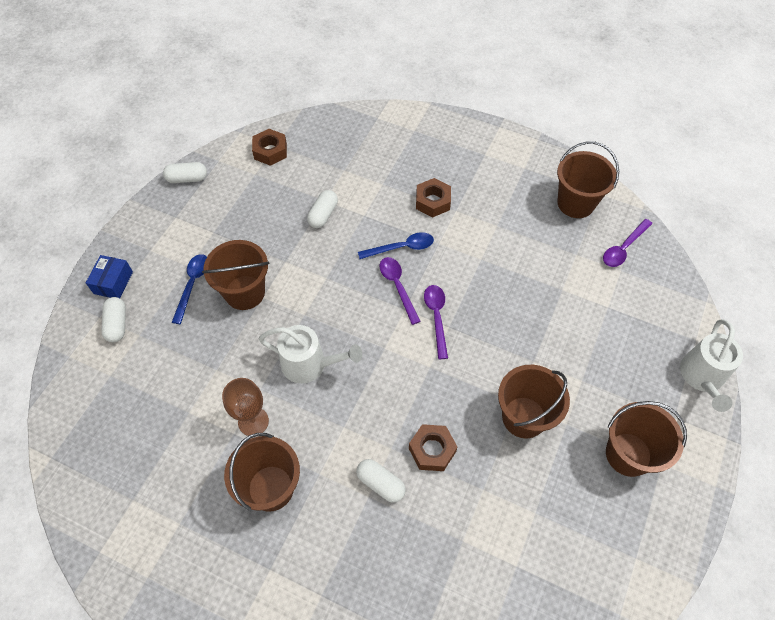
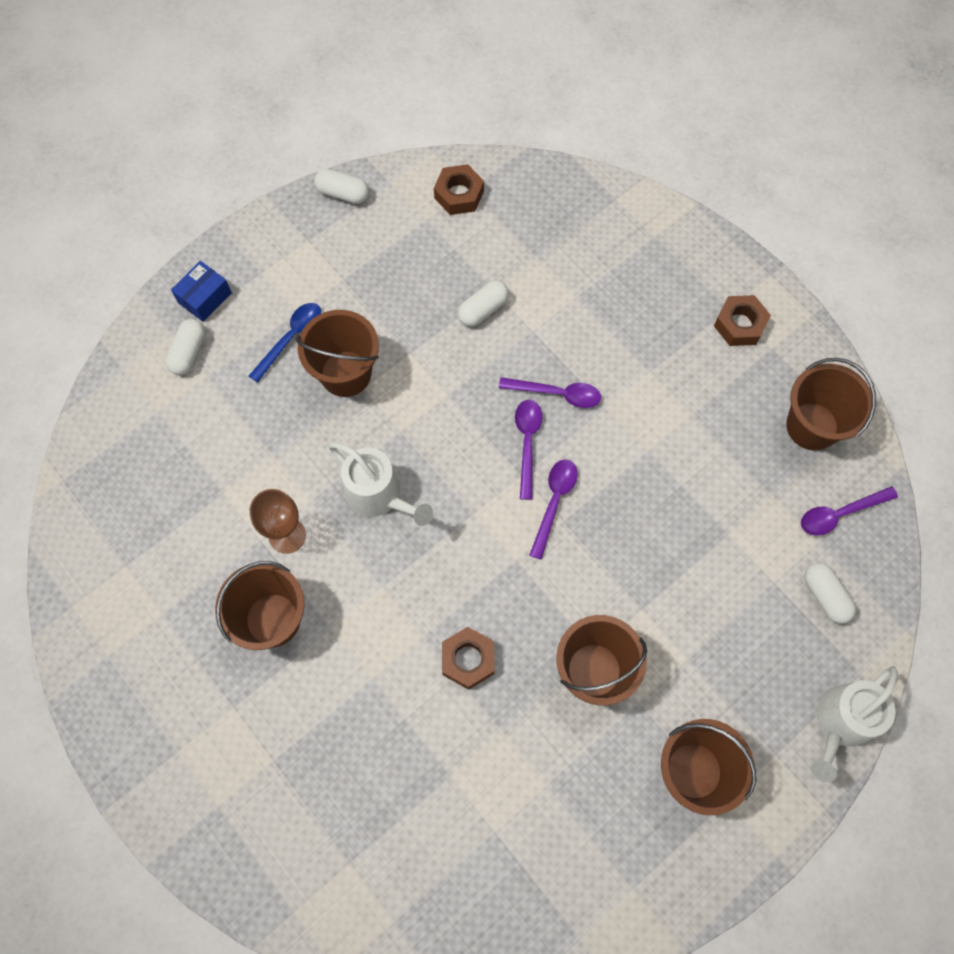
camera: 25 degrees right, 10 degrees up
white capsule [356,459,406,503] -> white capsule moved to [805,563,856,624]
blue spoon [358,232,434,259] -> purple spoon [499,377,601,408]
brown nut [416,178,451,217] -> brown nut moved to [714,295,771,346]

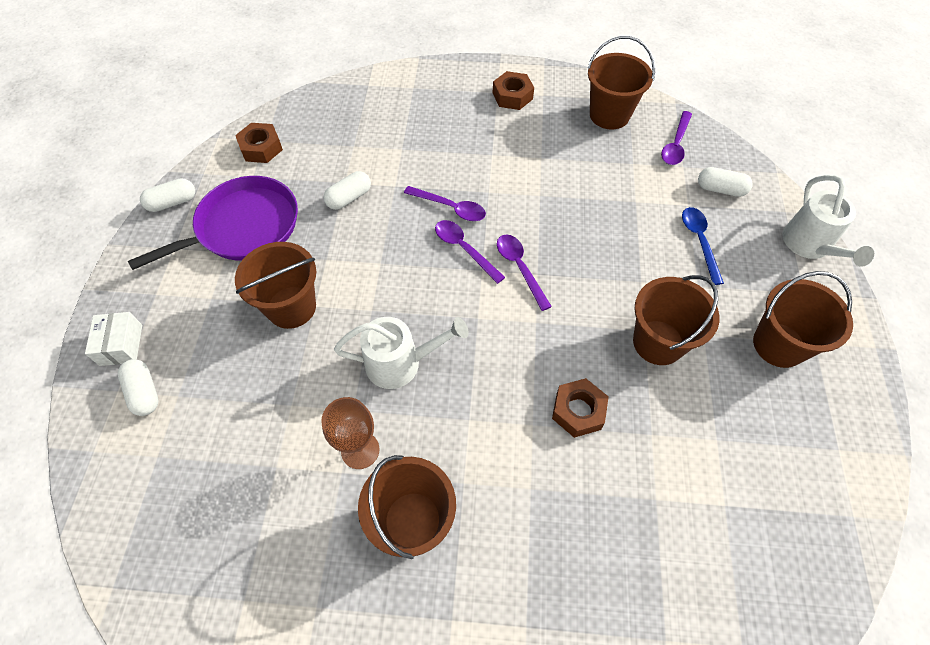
camera: 45 degrees left, 10 degrees down
blue box [171,261,232,322] -> white box [85,312,142,366]
blue spoon [249,303,321,383] -> blue spoon moved to [682,207,724,285]
white capsule [458,280,509,327] -> white capsule turned 45 degrees clockwise [323,171,371,210]
purple spoon [499,377,601,408] -> purple spoon turned 60 degrees clockwise [404,186,486,221]
none -> purple pan [128,176,298,270]

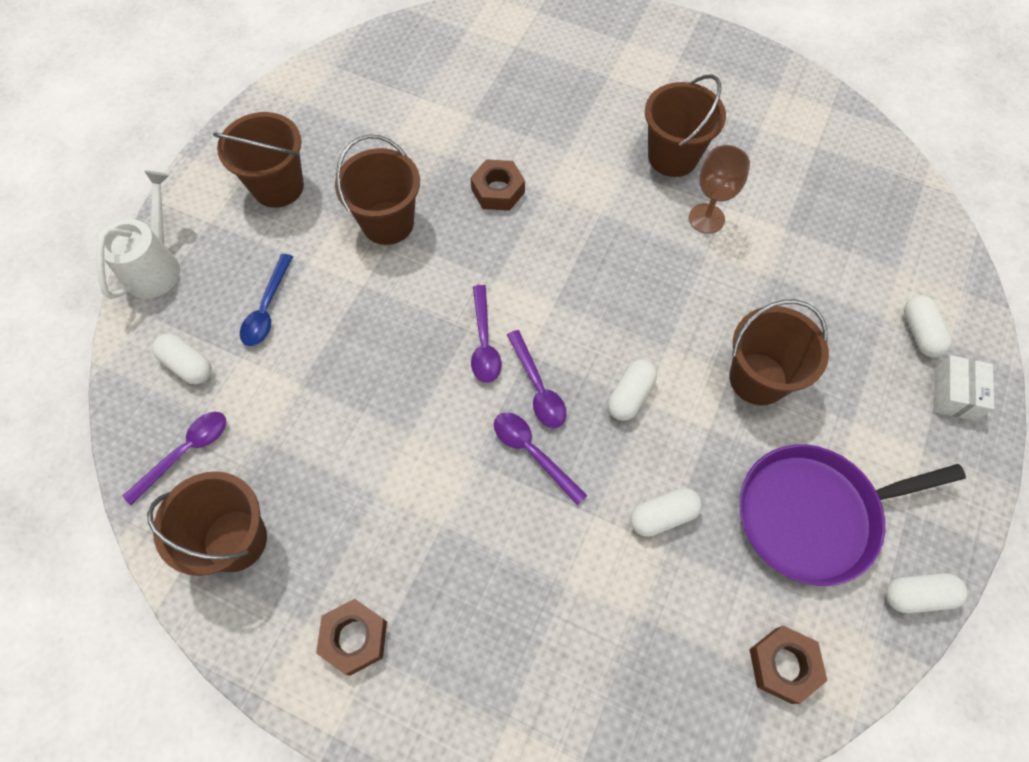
camera: 160 degrees left, 5 degrees up
white watering can [334,317,469,389] -> none
none -> white capsule [608,359,657,421]

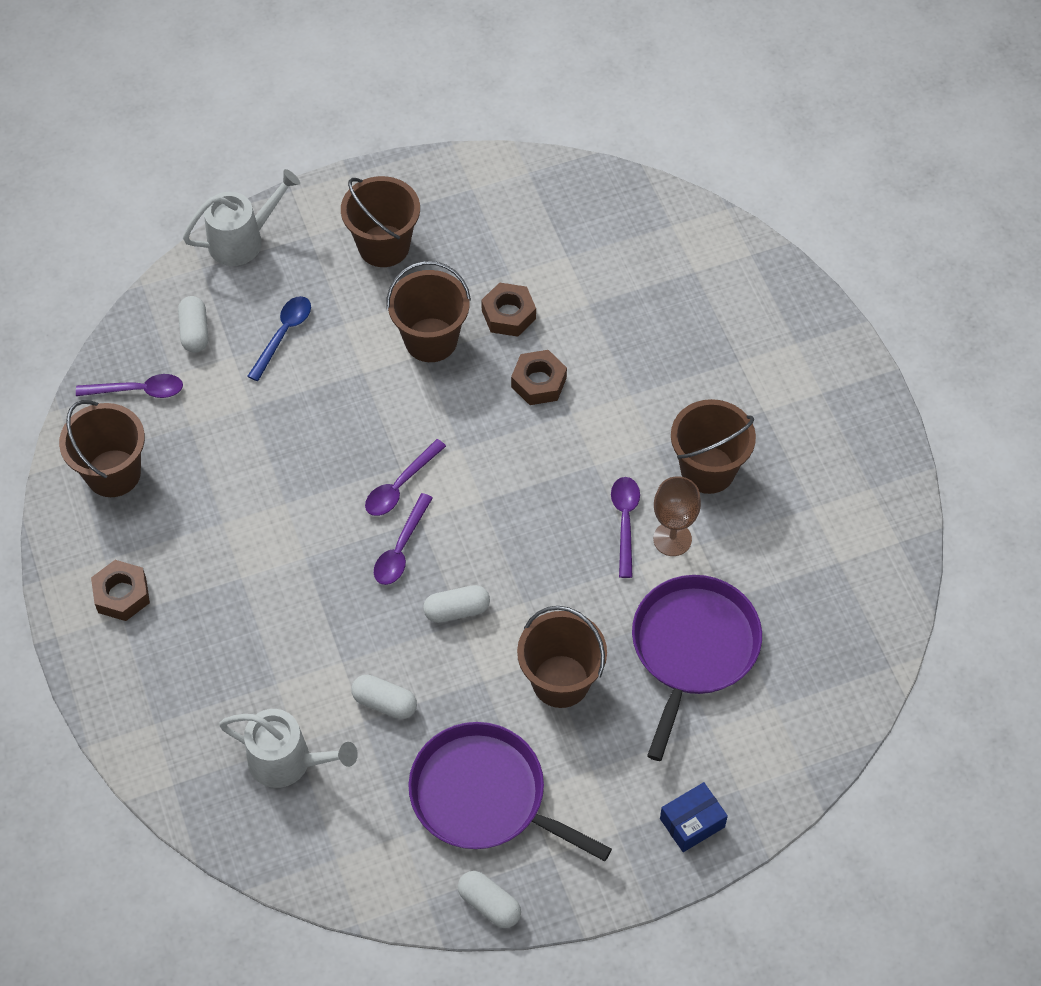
camera: 45 degrees right, 5 degrees down
blue spoon [240,254,293,346] -> blue spoon turned 150 degrees clockwise [247,296,311,381]
purple spoon [494,412,588,506] -> purple spoon moved to [611,477,640,578]
brown nut [749,626,827,704] -> brown nut moved to [481,283,536,337]
white capsule [904,295,952,358] -> none
white box [934,355,994,421] -> blue box [660,782,728,852]
none -> white watering can [219,709,358,788]
none -> purple pan [632,575,762,761]

